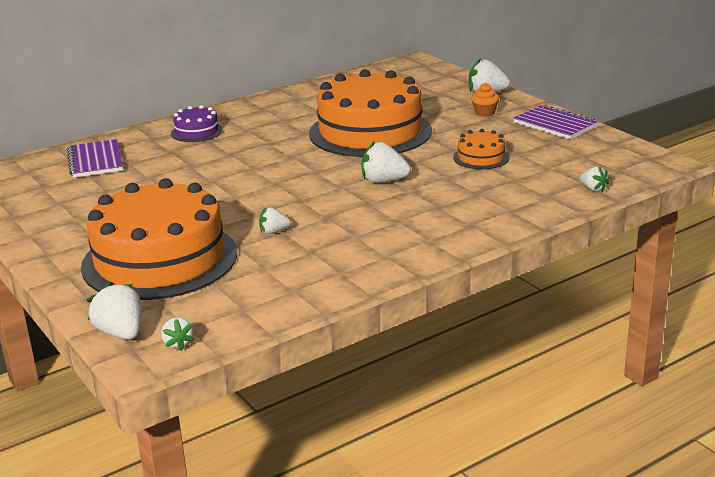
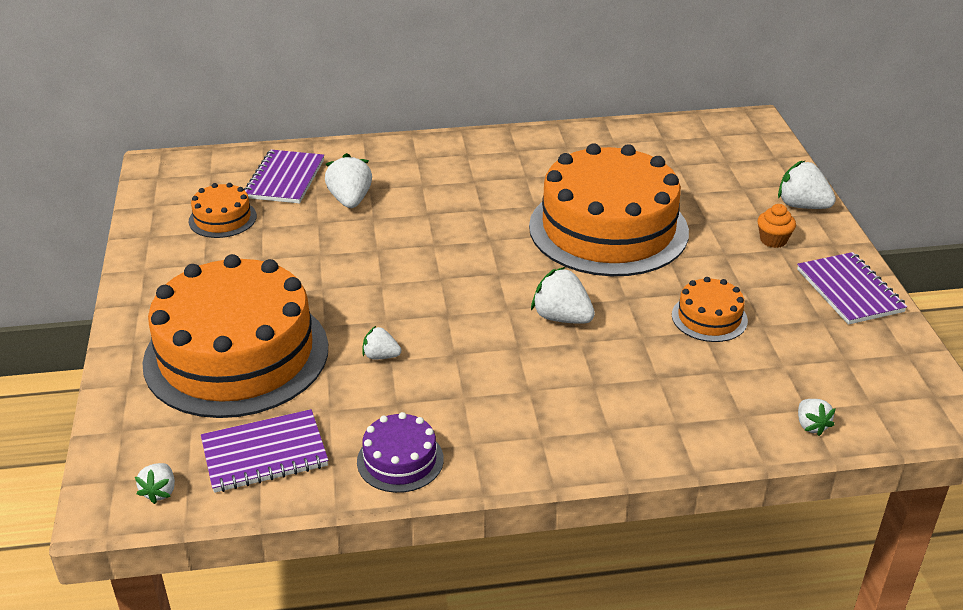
camera: 25 degrees right, 10 degrees up
white strawberry [87,281,142,340] -> white strawberry moved to [325,153,372,208]
purple cake [171,105,223,142] -> purple cake moved to [357,412,444,493]
none -> orange cake [189,183,257,238]
none -> purple notebook [201,409,328,493]

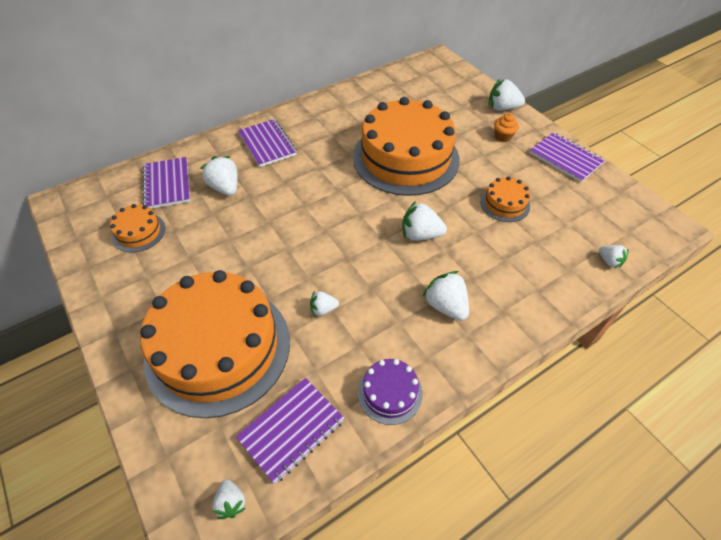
camera: 25 degrees left, 15 degrees up
none -> purple notebook [238,119,297,167]
none -> white strawberry [423,271,469,321]

